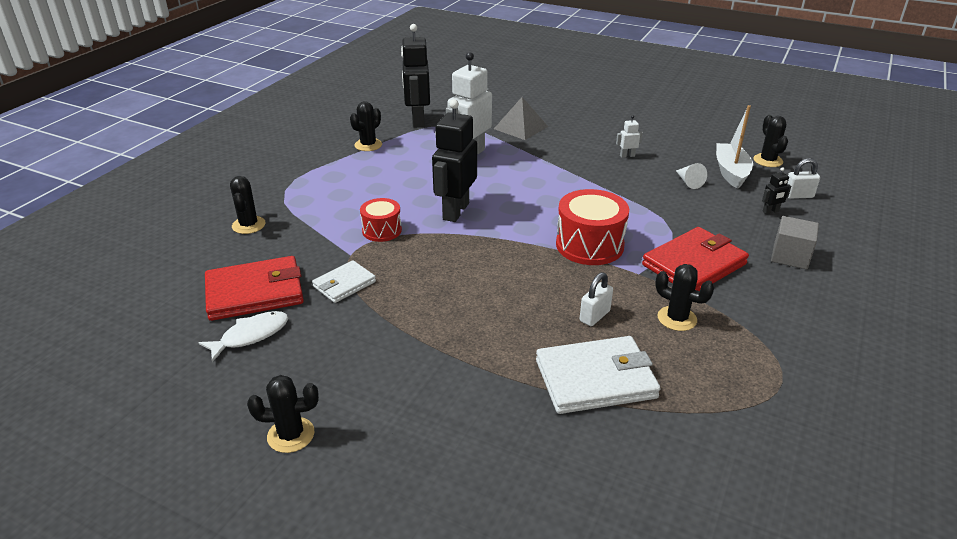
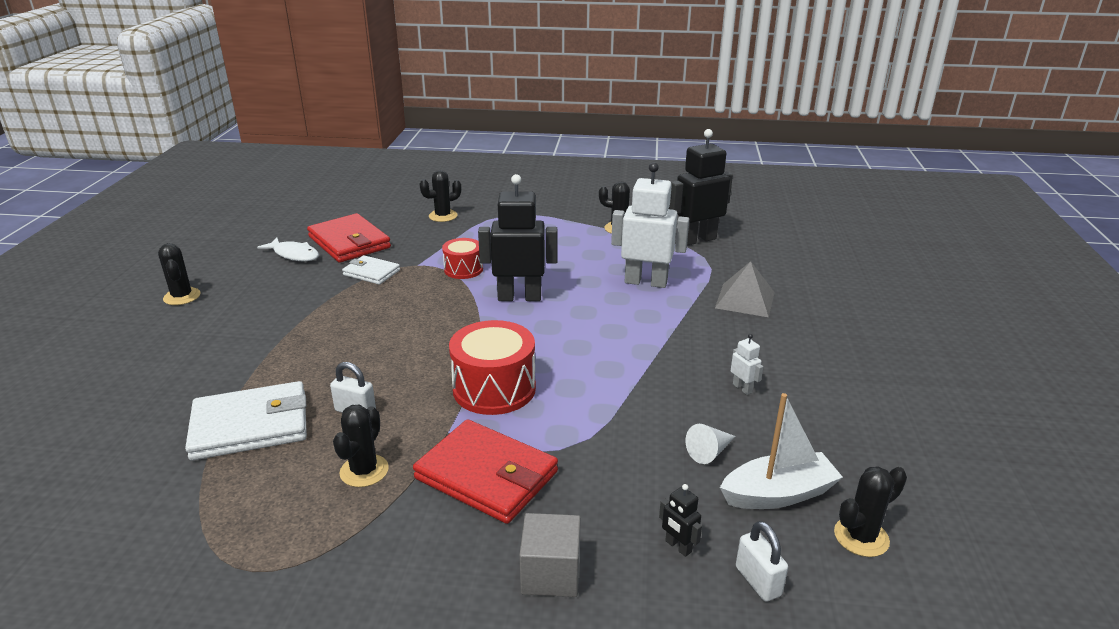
camera: 70 degrees right, 5 degrees down
white wallet [536,336,661,414] -> white wallet turned 75 degrees counterclockwise [185,381,307,461]

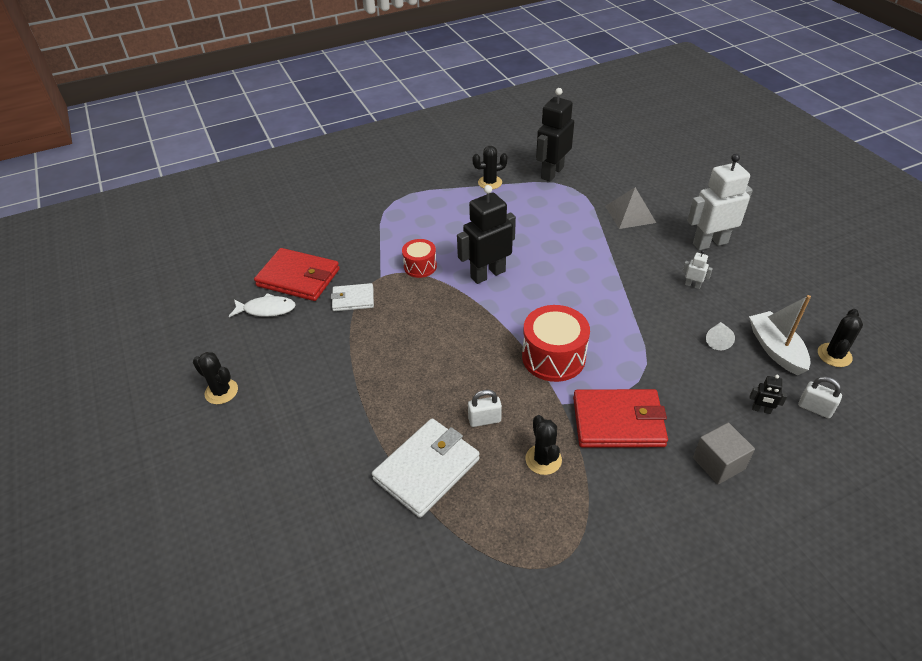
camera: 30 degrees left, 15 degrees up
black cactus [419,170,461,222] -> none
white robot [611,162,689,288] -> white robot moved to [687,154,753,250]
white boat [720,393,843,509] -> white boat turned 60 degrees counterclockwise [749,295,811,375]

